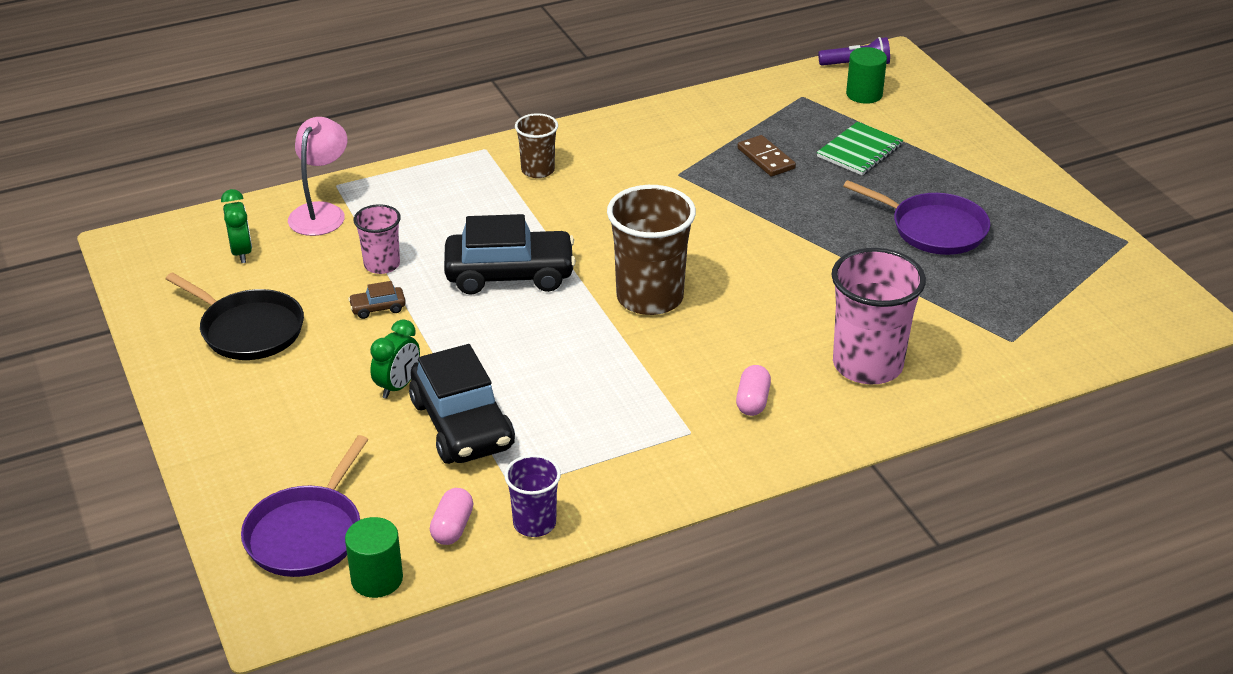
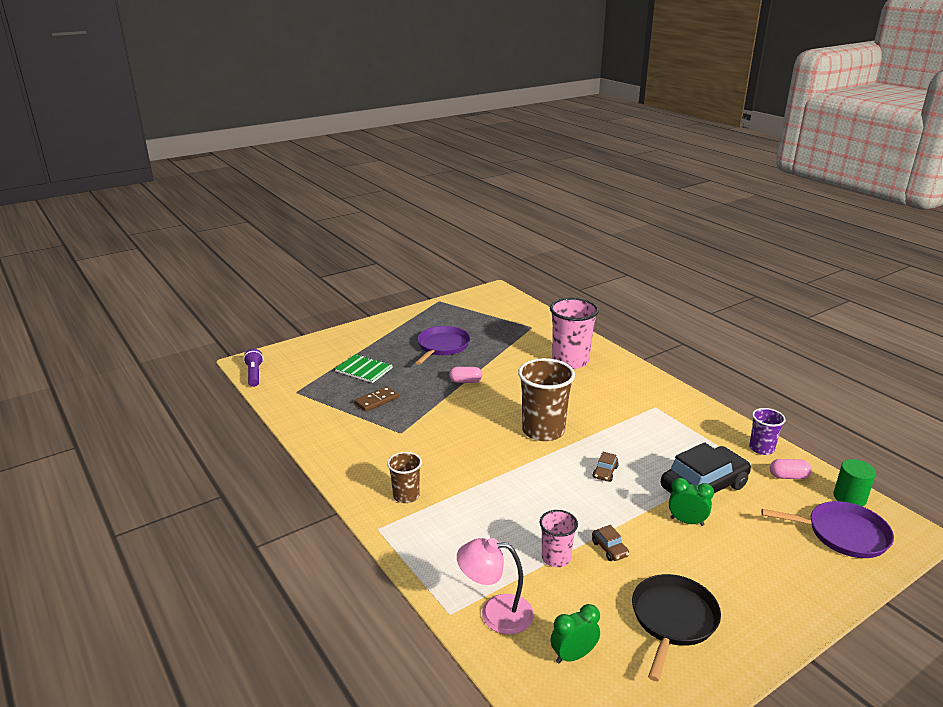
camera: 100 degrees left, 10 degrees down
black car [444,214,576,295] -> none
pink capsule [736,365,771,416] -> pink capsule moved to [449,367,482,383]
green cylinder [846,47,887,104] -> none
none -> brown car [592,452,619,482]

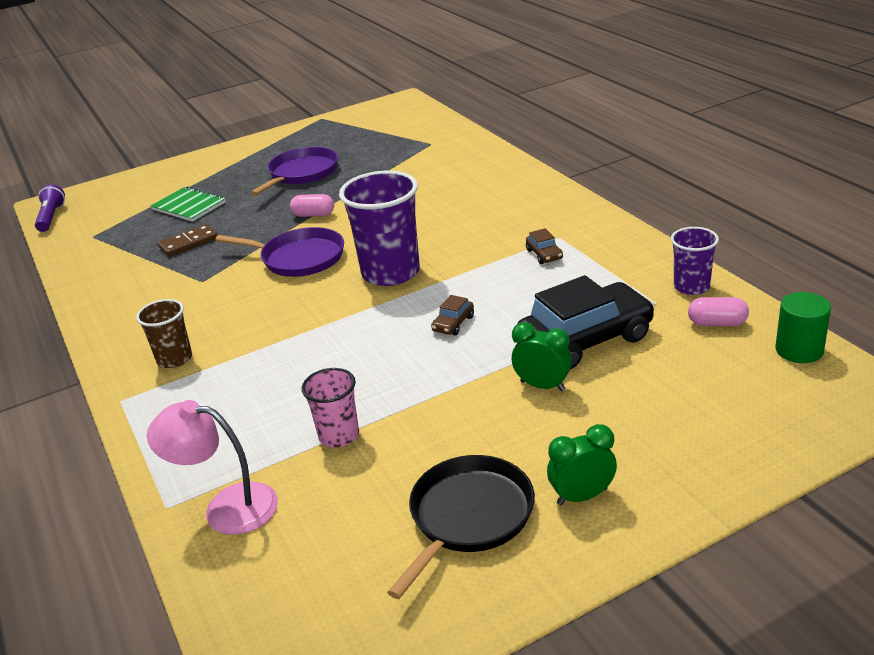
camera: 10 degrees right, 5 degrees up
brown cup [518,358,575,441] -> purple cup [339,171,420,286]
pink cup [550,298,599,369] -> none
green clock [551,604,600,664] -> green clock moved to [547,424,617,505]
brown car [592,525,629,561] -> brown car moved to [526,228,563,264]
purple pan [761,501,894,558] -> purple pan moved to [215,227,344,277]

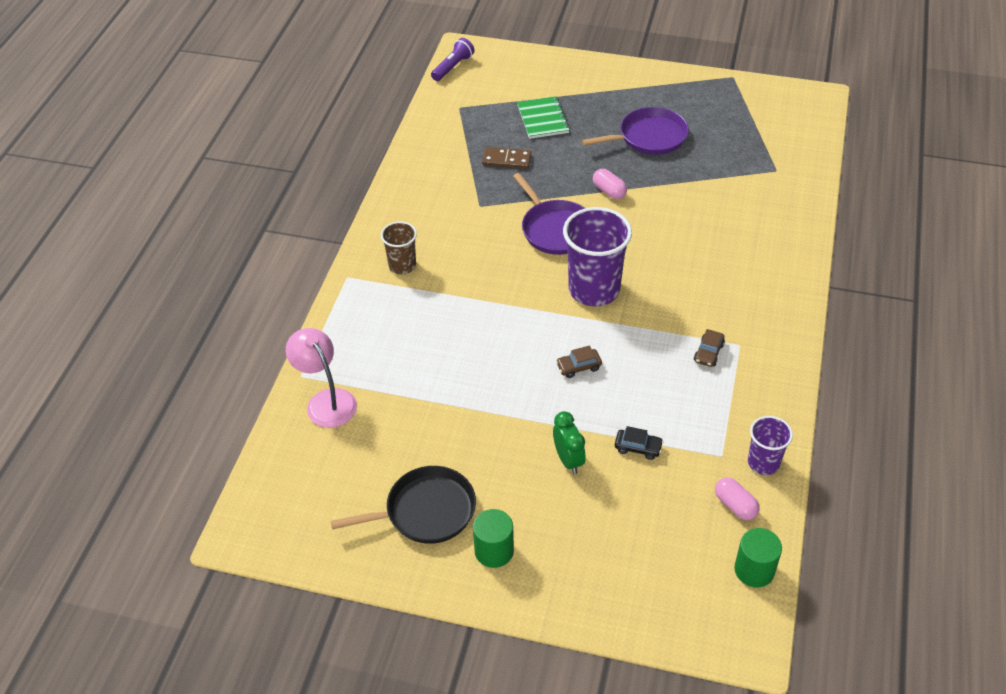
camera: 40 degrees right, 15 degrees up
pink cup [302,368,359,447] -> none
black car [517,275,655,369] -> black car [615,426,664,460], size x0.41
green clock [547,424,617,505] -> green cylinder [473,509,514,568]

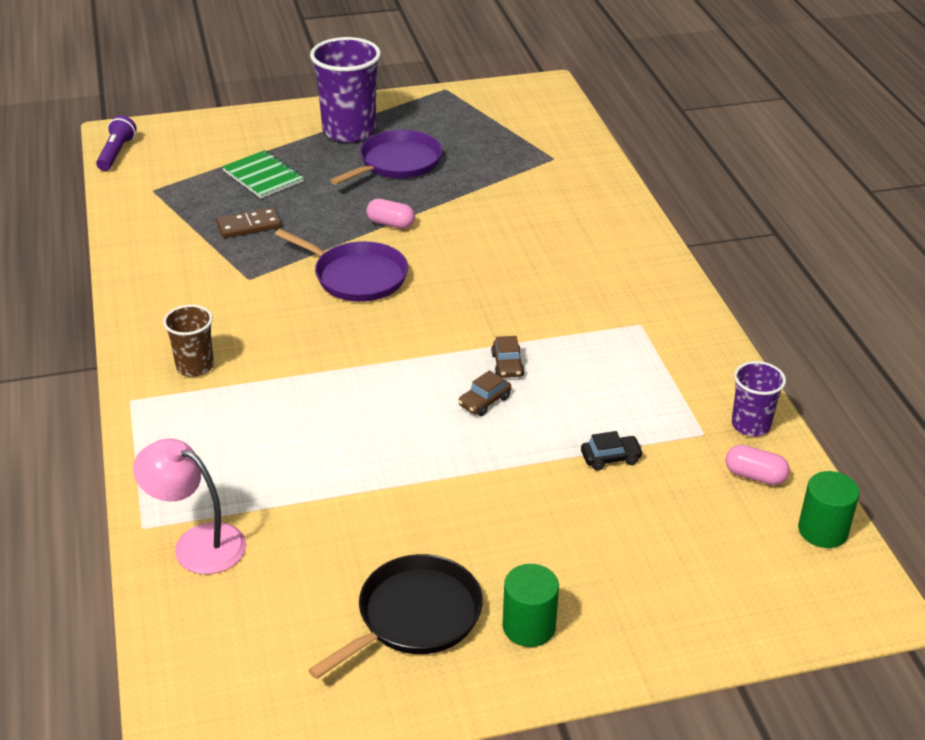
camera: 30 degrees left, 10 degrees down
green clock [553,411,586,474] -> none
purple cup [563,207,632,306] -> purple cup moved to [310,37,381,142]
brown car [694,329,725,367] -> brown car moved to [491,336,525,378]

